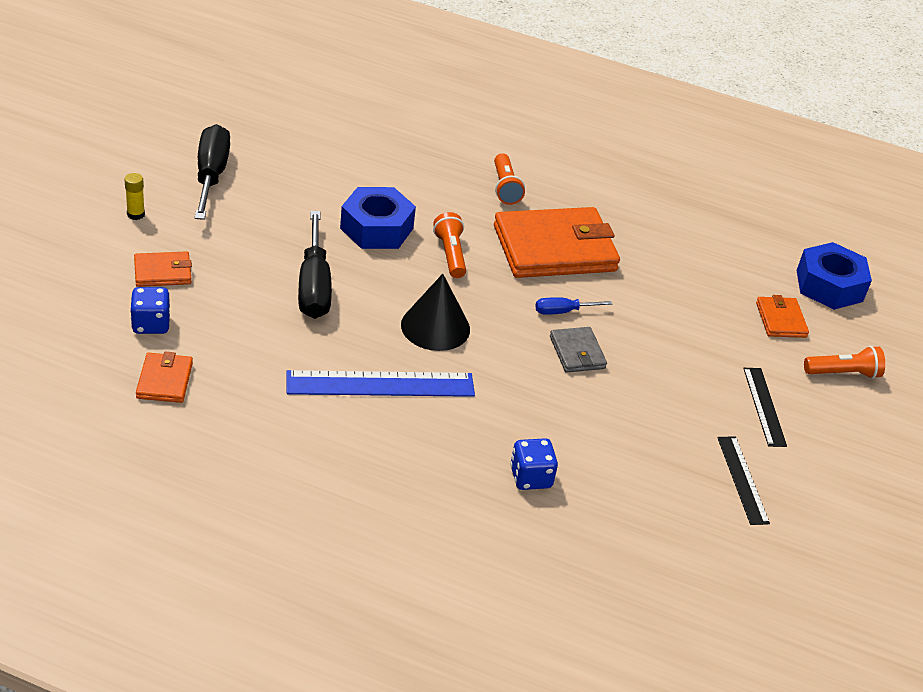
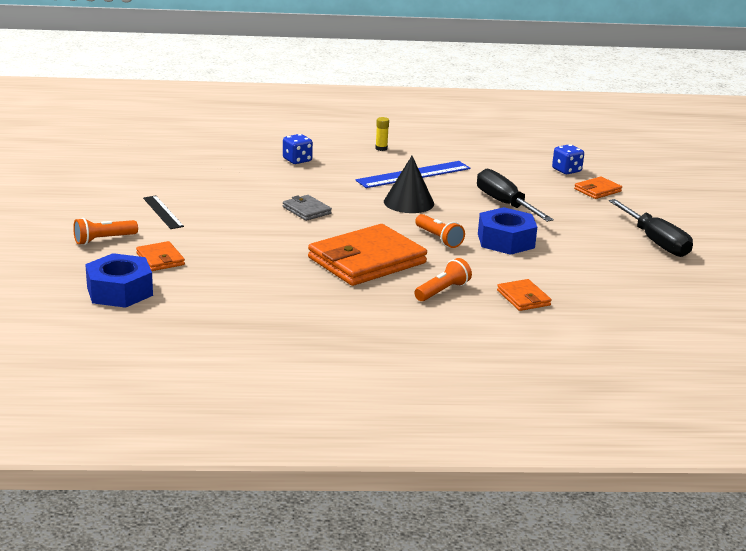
camera: 160 degrees right, 15 degrees down
yellow glue stick [125,173,145,220] -> yellow glue stick moved to [376,117,389,151]
orange wallet [136,351,193,403] -> orange wallet moved to [497,279,552,311]
orange flashlight [494,153,525,205] -> orange flashlight turned 75 degrees clockwise [414,258,472,301]
blue screwdriver [535,297,613,315] -> none
black ruler [717,436,770,525] -> none

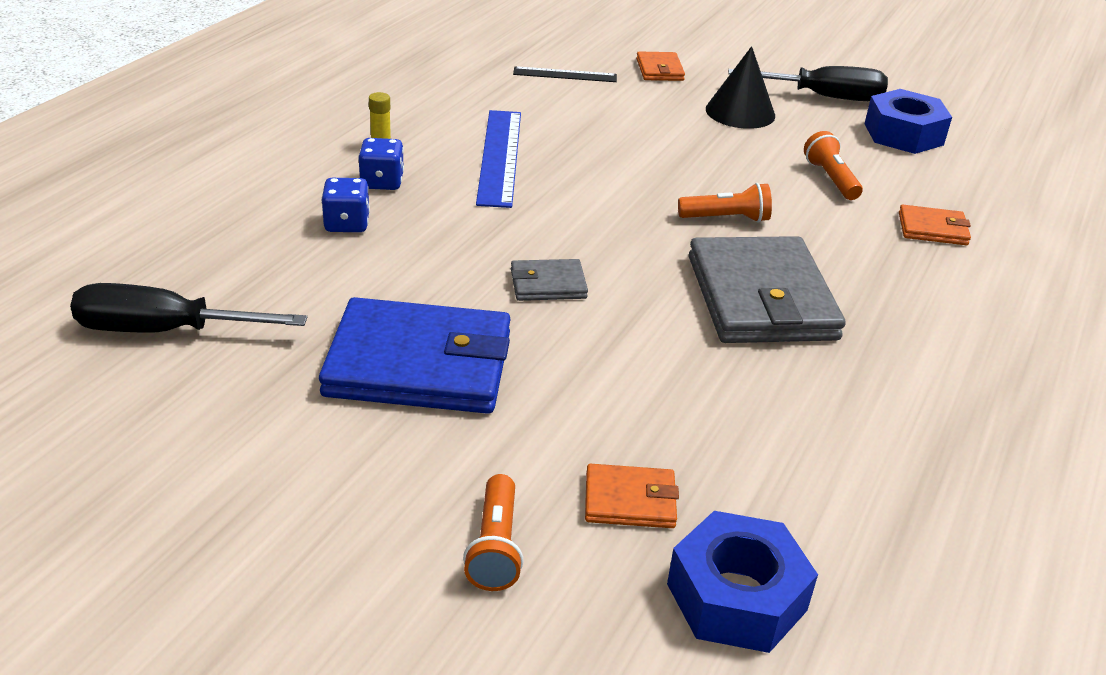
camera: 60 degrees left, 10 degrees up
black ruler [143,196,184,229] -> black ruler moved to [513,66,617,82]
orange wallet [308,224,427,286] -> grey wallet [689,236,846,343]
black cone [384,156,434,213] -> black cone moved to [706,46,775,129]
orange flashlight [414,258,472,301] -> orange flashlight moved to [804,131,863,200]
black screwdriver [477,168,554,222] -> black screwdriver moved to [70,283,307,333]
blue nut [478,207,537,255] -> blue nut moved to [865,89,952,154]
blue dice [552,144,584,174] -> blue dice moved to [358,138,404,190]
none -> blue wallet [319,297,510,414]

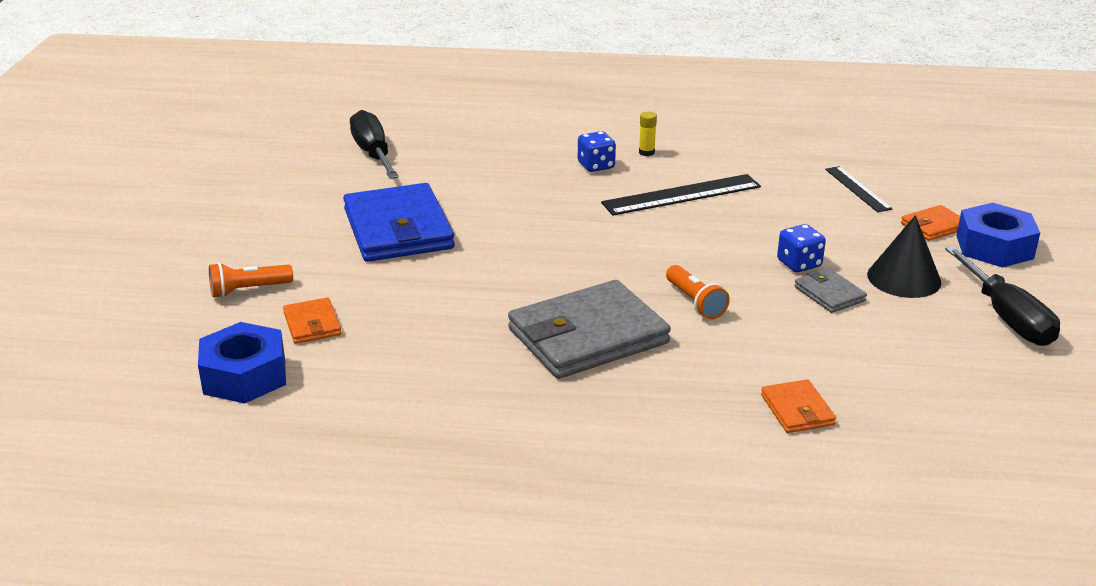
camera: 70 degrees right, 5 degrees down
blue dice [321,178,370,232] -> blue dice moved to [777,224,826,272]
blue ruler [476,110,521,208] -> black ruler [601,174,761,215]
grey wallet [511,259,588,301] -> grey wallet moved to [794,268,867,313]
orange flashlight [804,131,863,200] -> none
blue nut [865,89,952,154] -> blue nut moved to [956,203,1040,268]

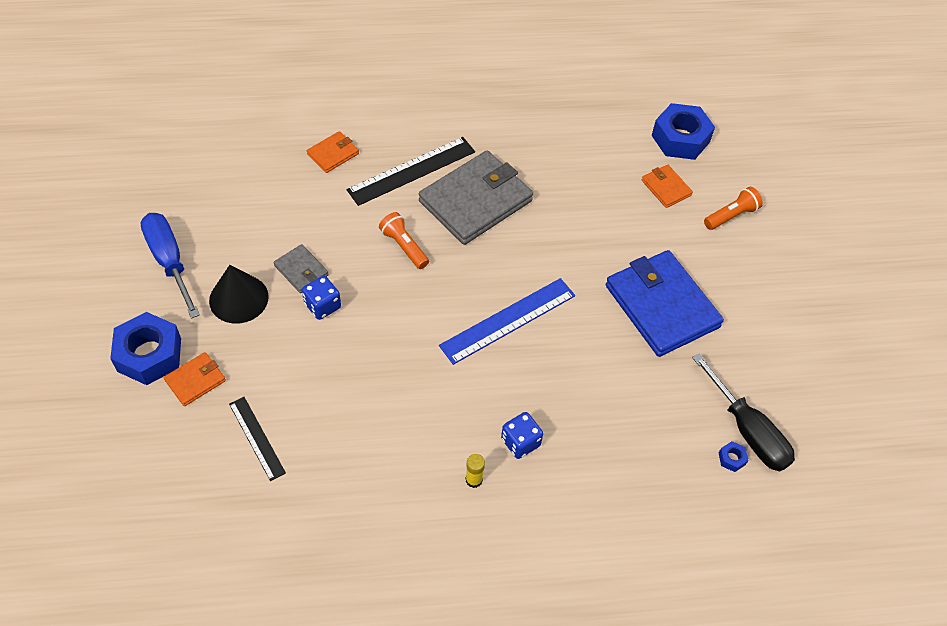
camera: 165 degrees right, 25 degrees up
black ruler [601,174,761,215] -> black ruler moved to [346,137,475,206]
orange wallet [761,379,836,433] -> orange wallet turned 75 degrees clockwise [307,131,359,173]
black screwdriver [945,246,1060,346] -> blue screwdriver [140,213,200,319]
none -> blue ruler [439,278,575,365]
none -> blue nut [719,441,749,472]

